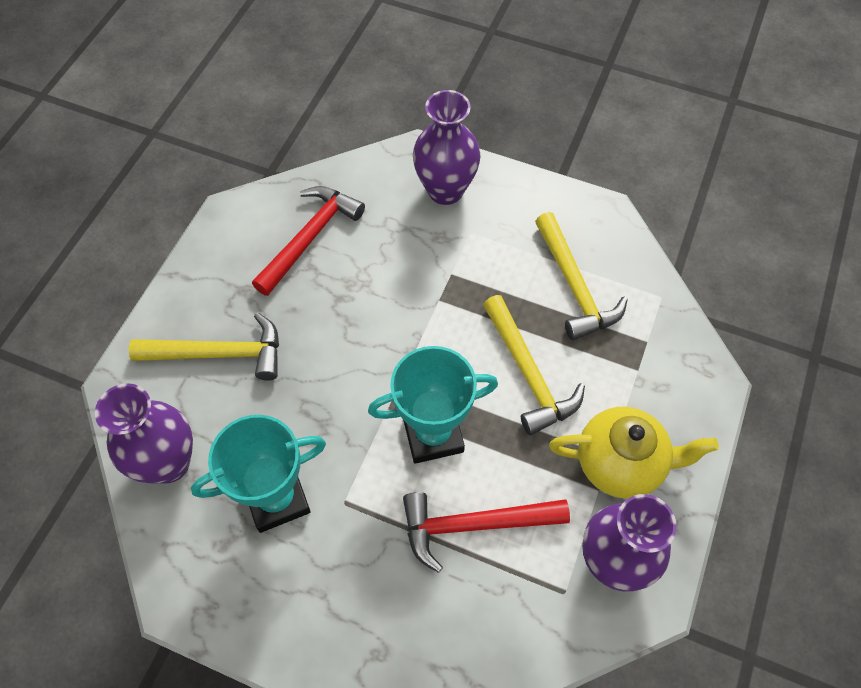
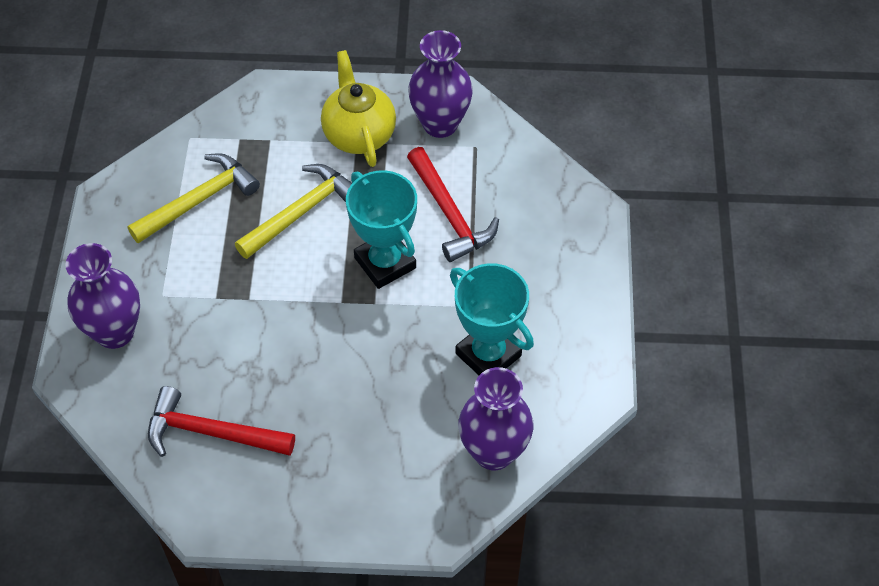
camera: 110 degrees left, 5 degrees down
yellow hammer [129,313,279,381] -> none

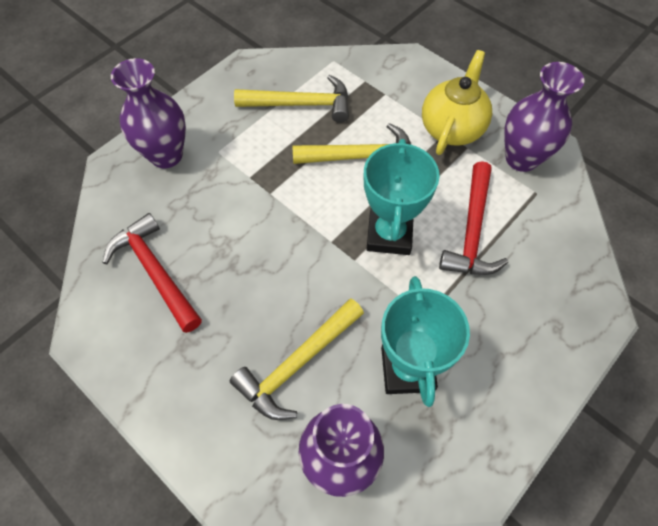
camera: 40 degrees right, 5 degrees up
none -> yellow hammer [230,298,364,420]

